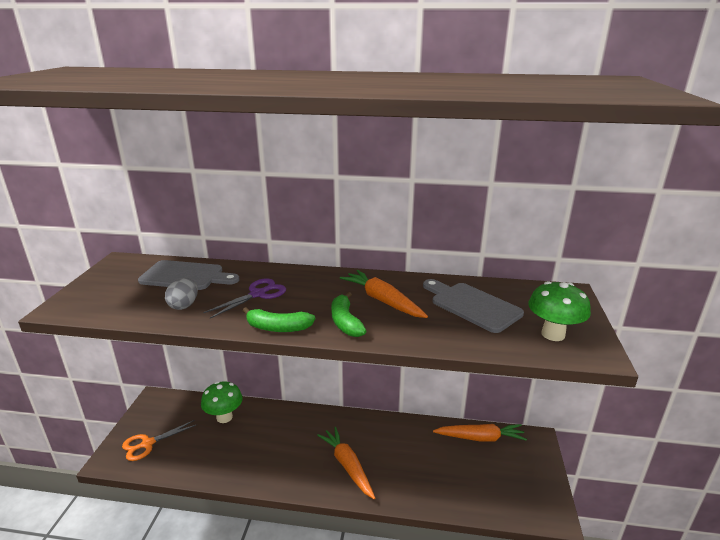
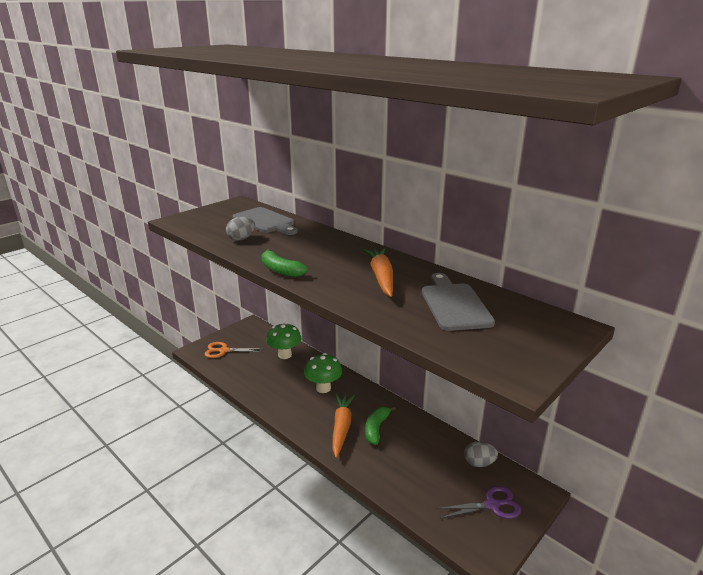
camera: 35 degrees right, 0 degrees up
purple scissors [203,278,286,319] -> purple scissors moved to [436,486,521,519]
green banana [331,292,366,337] -> green banana moved to [365,406,396,445]
orange carrot [433,424,527,442] -> grey egg [464,441,498,467]
green mushroom [528,281,591,341] -> green mushroom moved to [304,353,342,393]

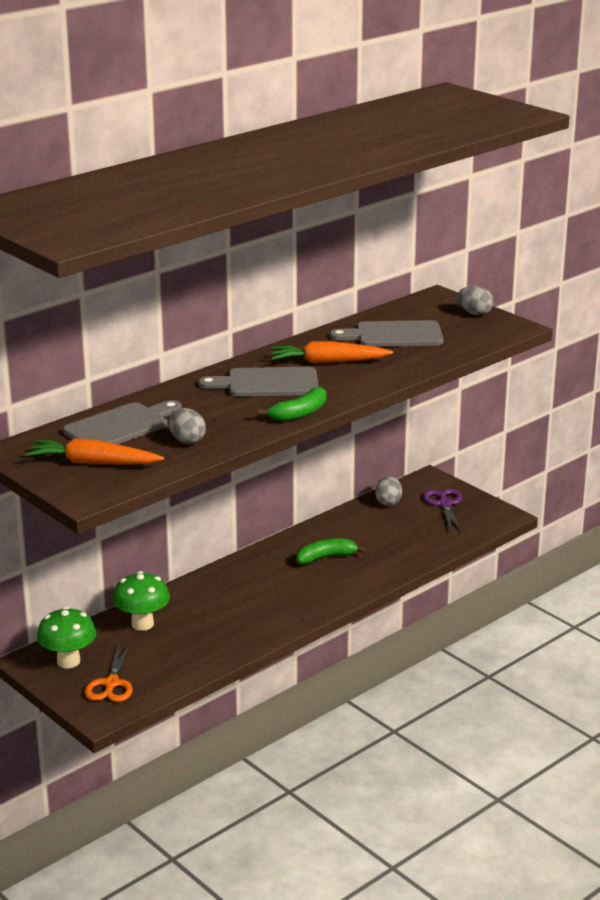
camera: 85 degrees left, 0 degrees up
green mushroom [304,353,342,393] -> green mushroom moved to [37,607,96,668]
orange carrot [332,394,355,458] -> orange carrot moved to [26,438,164,465]
green banana [365,406,396,445] -> green banana turned 135 degrees clockwise [296,538,366,564]
none -> grey cutting board [198,367,318,396]
none -> grey egg [457,286,494,316]

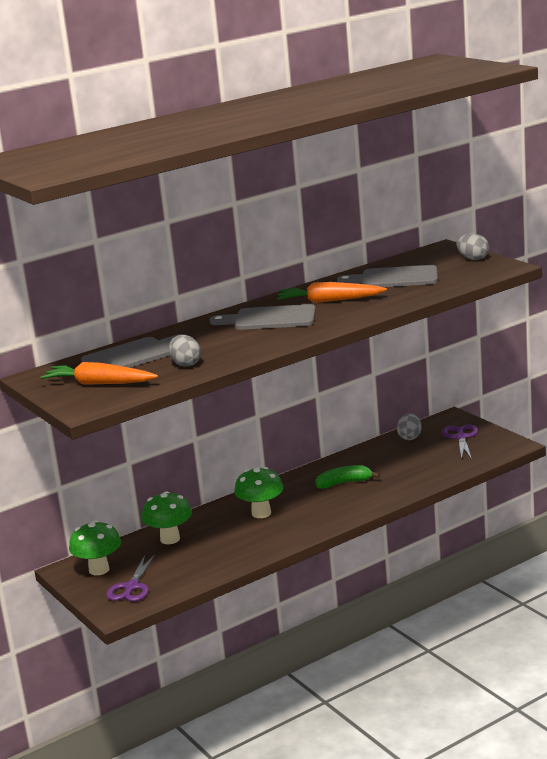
camera: 10 degrees right, 5 degrees down
orange scissors [85,642,133,702] -> purple scissors [106,554,156,602]
green banana [258,387,327,422] -> none
none -> green mushroom [234,467,283,518]

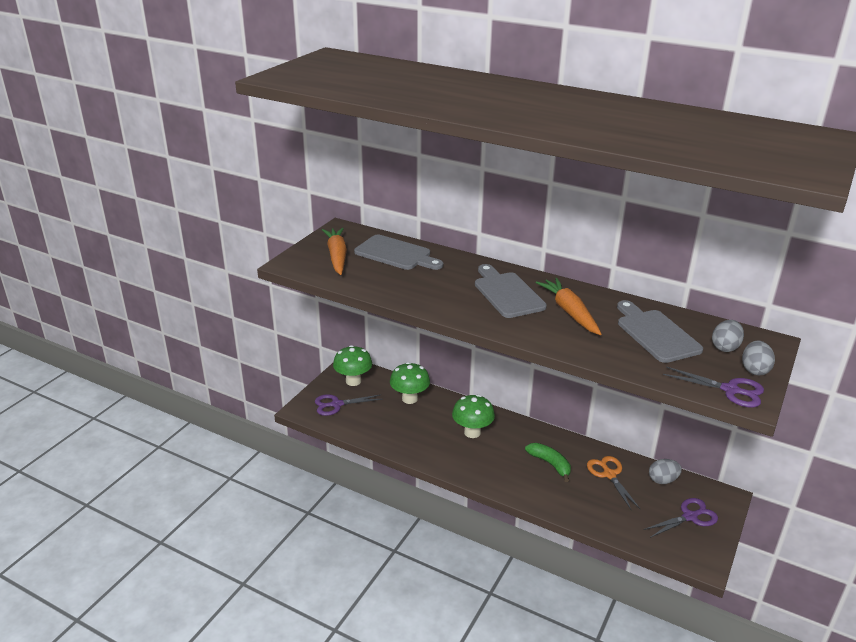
camera: 60 degrees right, 10 degrees up
grey egg [169,335,201,366] -> grey egg moved to [712,320,744,352]
none -> orange scissors [587,456,640,511]
none -> purple scissors [663,366,764,408]

